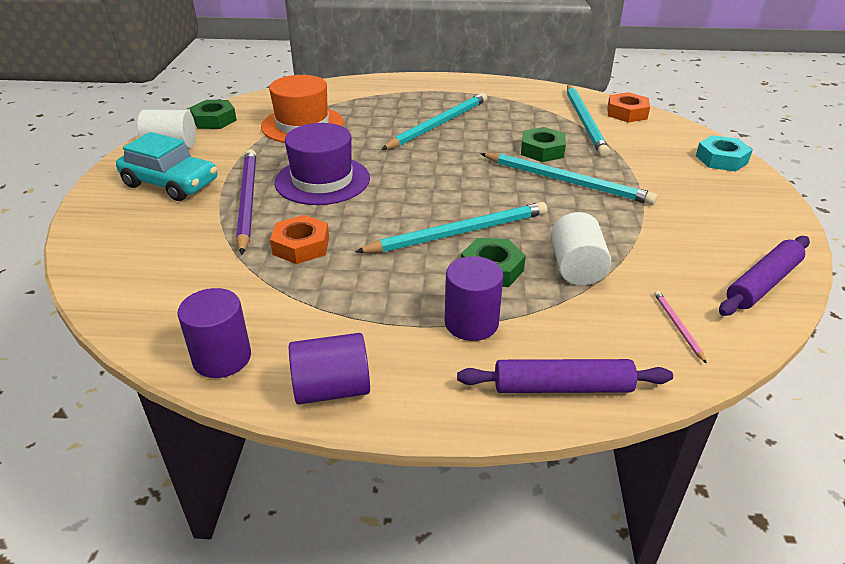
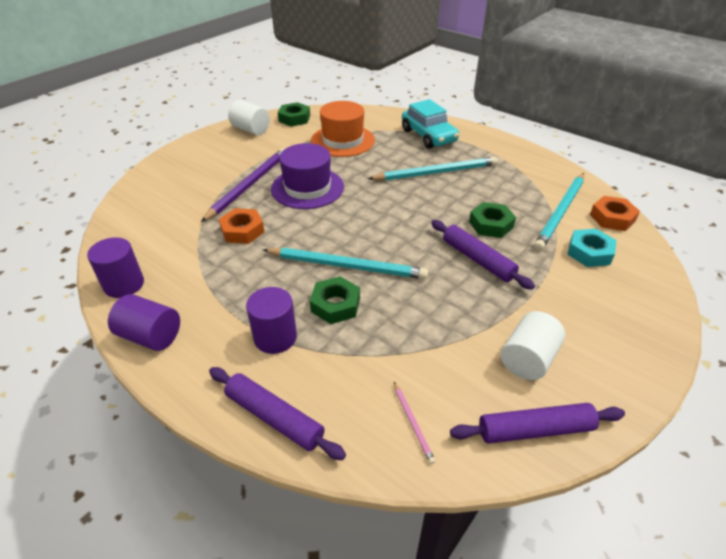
camera: 35 degrees right, 5 degrees up
turquoise car [116,132,217,201] -> turquoise car moved to [402,99,459,149]
turquoise pencil [480,153,657,205] -> purple rolling pin [431,220,535,290]
white cylinder [551,212,611,285] -> white cylinder moved to [501,311,565,380]
pink pencil [654,291,707,364] -> pink pencil turned 135 degrees clockwise [394,382,435,464]
turquoise nut [696,135,753,171] -> turquoise nut moved to [567,229,617,267]

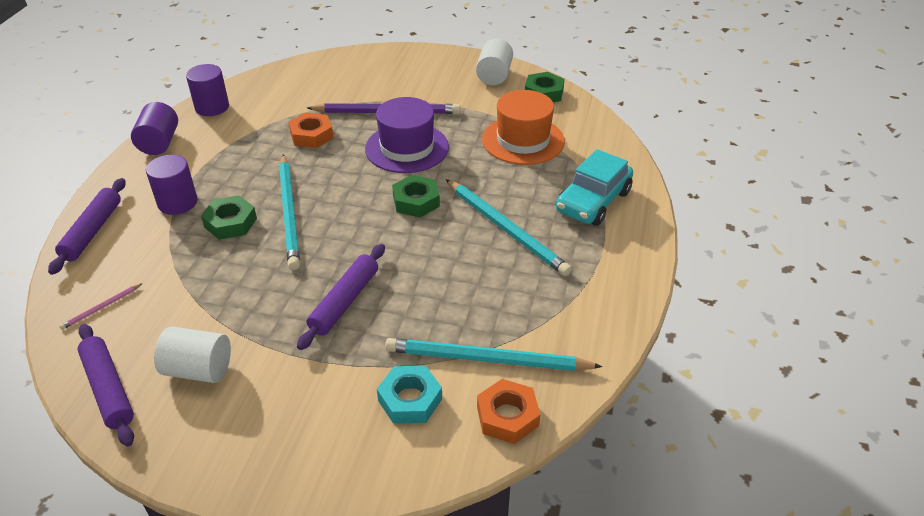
camera: 65 degrees right, 0 degrees up
green nut [469,202,516,238] -> green nut moved to [392,175,440,217]

